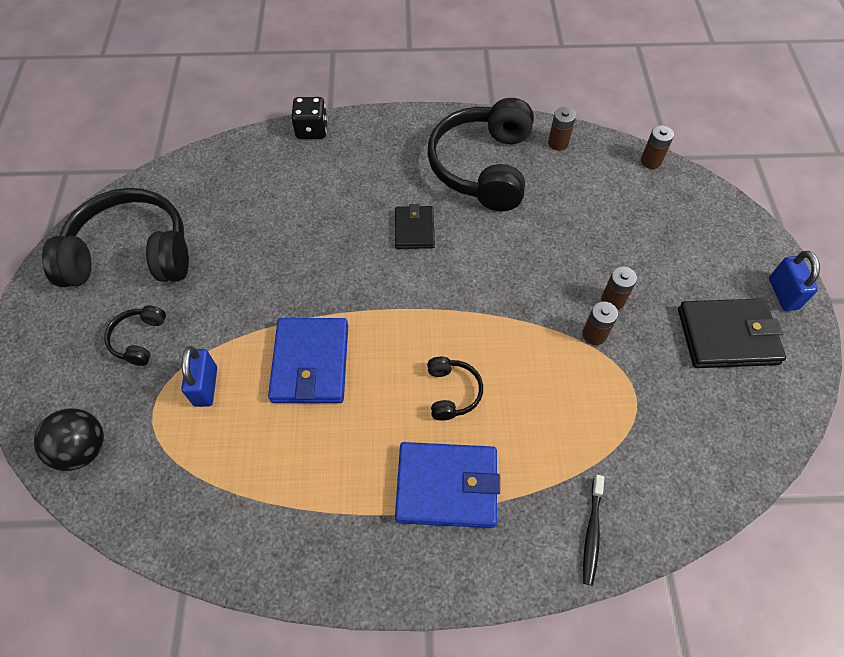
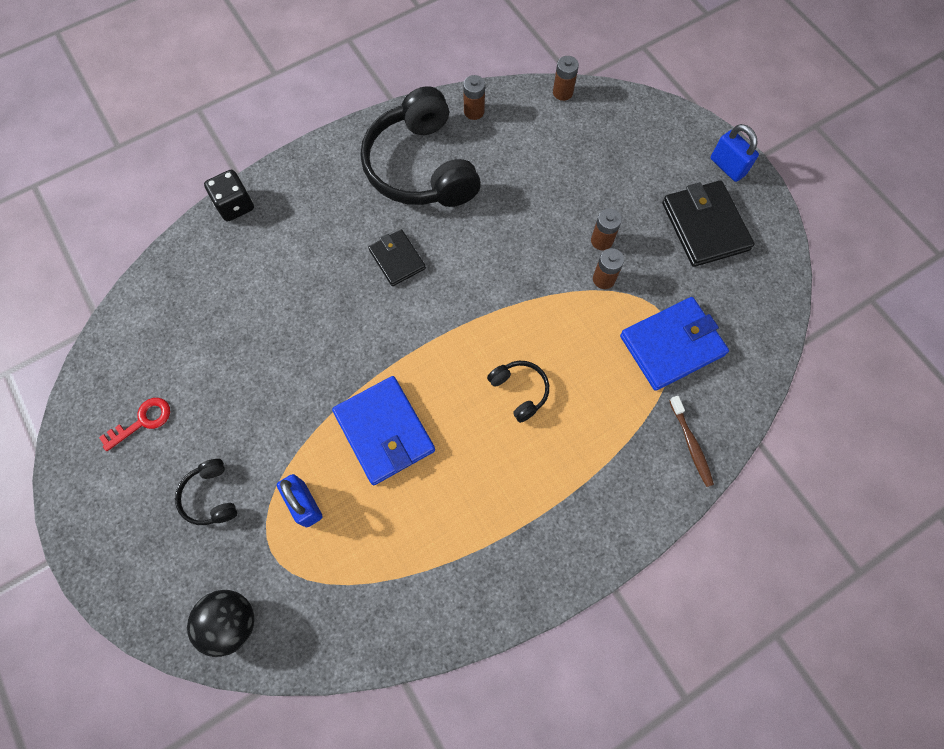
camera: 30 degrees left, 10 degrees up
black headphones [42,188,189,287] -> red key [99,398,170,451]
blue wallet [395,442,500,528] -> blue wallet moved to [620,297,729,391]
black toothbrush [583,475,604,586] -> brown toothbrush [669,396,714,487]
black wallet [678,298,786,368] -> black wallet turned 75 degrees counterclockwise [662,180,755,267]

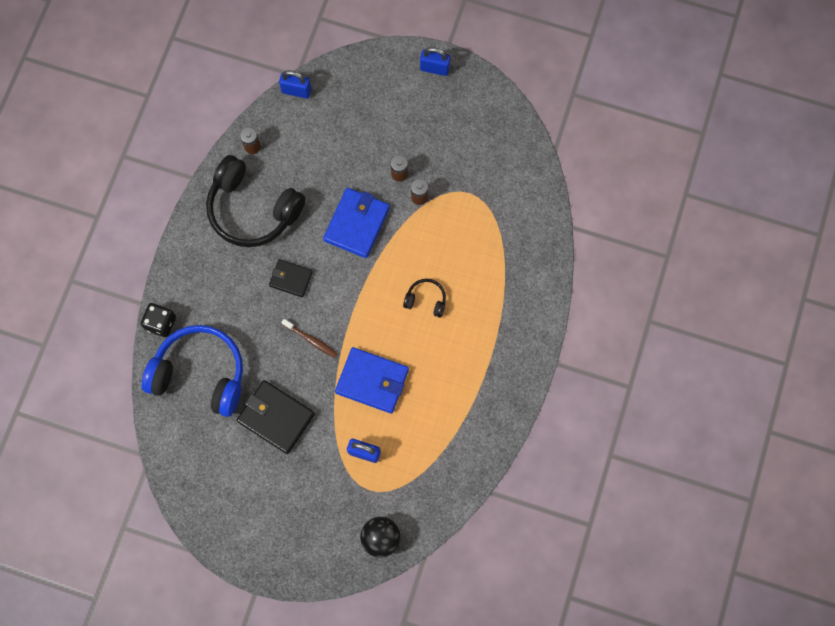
camera: 40 degrees left, 5 degrees up
red key [99,398,170,451] -> none
black headphones [175,459,237,525] -> none
brown battery [553,56,579,101] -> blue padlock [279,70,312,99]
blue wallet [620,297,729,391] -> blue wallet moved to [323,188,390,258]
black wallet [662,180,755,267] -> black wallet moved to [237,380,315,454]
brown toothbrush [669,396,714,487] -> brown toothbrush moved to [281,319,338,358]
none -> blue headphones [142,325,243,417]

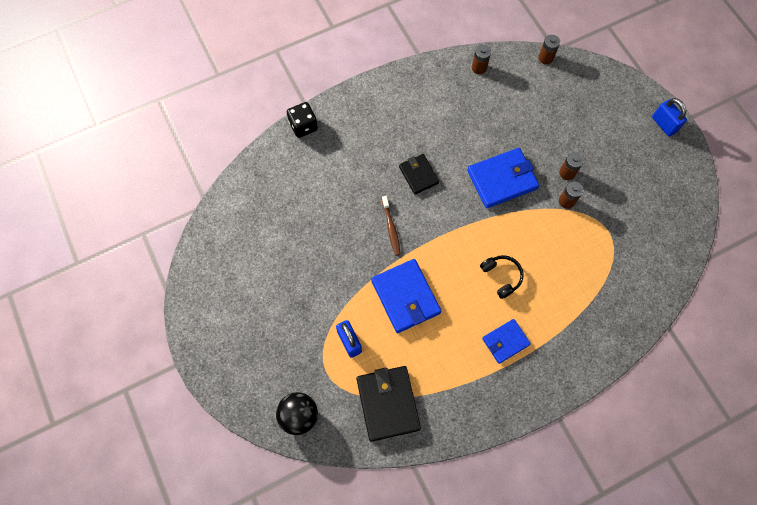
camera: 45 degrees right, 5 degrees down
blue headphones [142,325,243,417] -> none
black headphones [206,155,305,247] -> none
black wallet [237,380,315,454] -> black wallet moved to [356,366,421,442]
blue padlock [279,70,312,99] -> brown battery [538,35,560,65]
none -> blue wallet [482,319,531,364]

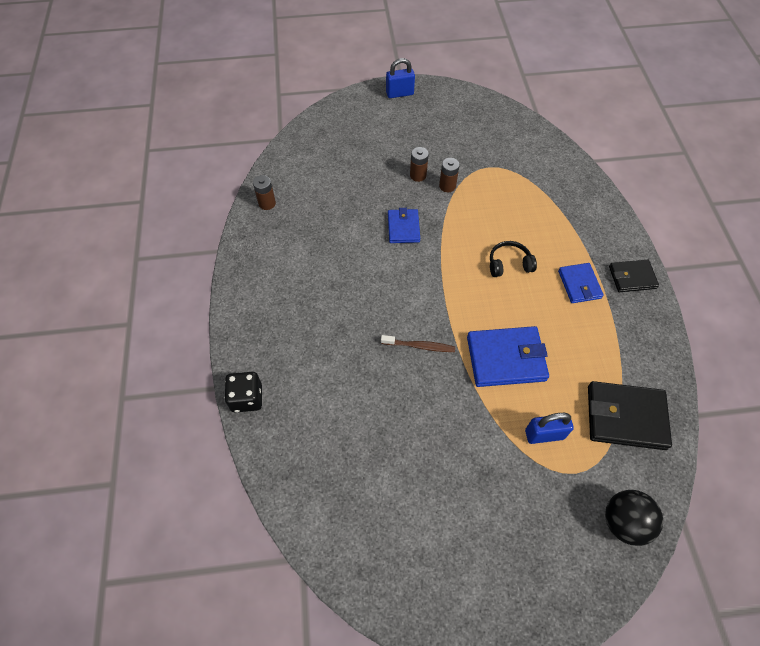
camera: 70 degrees left, 10 degrees down
black wallet [399,154,439,194] -> black wallet moved to [609,260,659,292]
blue wallet [467,148,539,208] -> blue wallet [388,208,420,243], size x0.61
brown battery [538,35,560,65] -> none

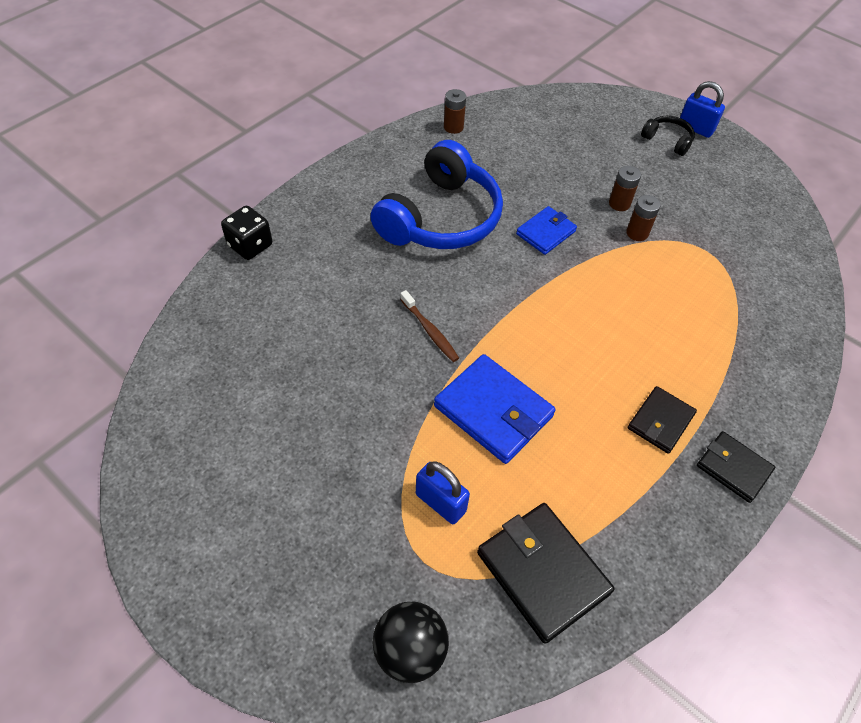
camera: 45 degrees right, 5 degrees down
black headphones [490,241,537,277] -> black headphones moved to [641,116,695,156]
blue wallet [558,263,604,303] -> black wallet [628,386,697,454]
none -> blue headphones [370,140,503,249]

